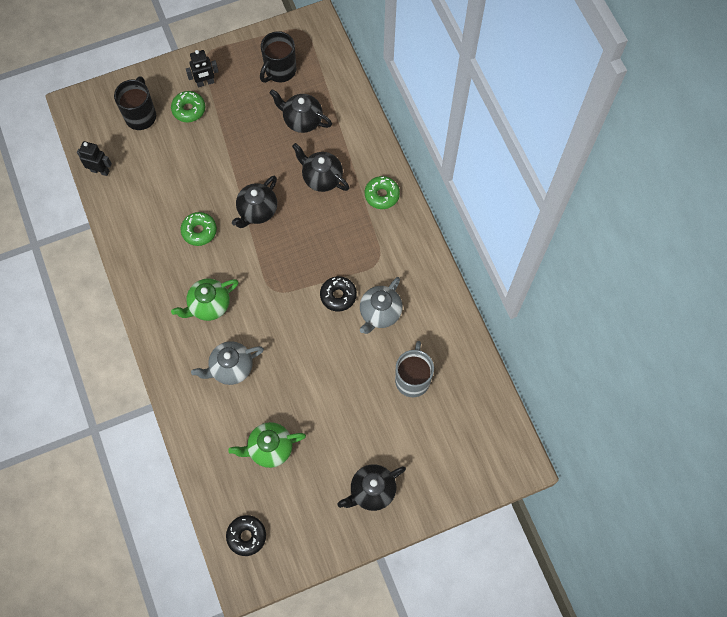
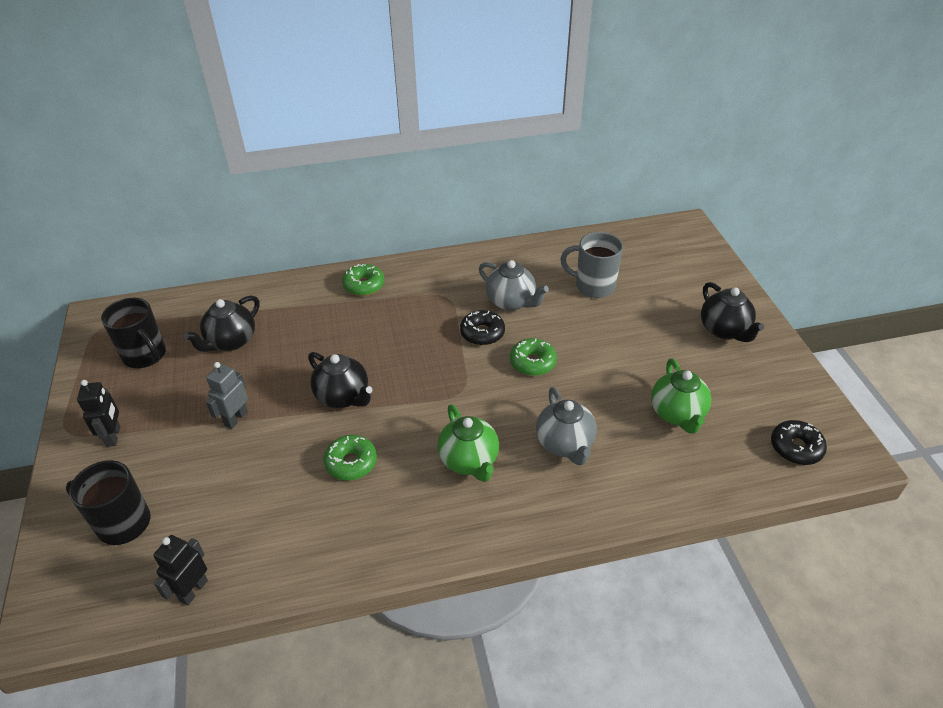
camera: 80 degrees left, 25 degrees down
green donut [171,91,205,122] -> green donut moved to [510,338,557,376]
black teapot [292,143,350,192] -> none
none -> grey robot [206,362,248,429]

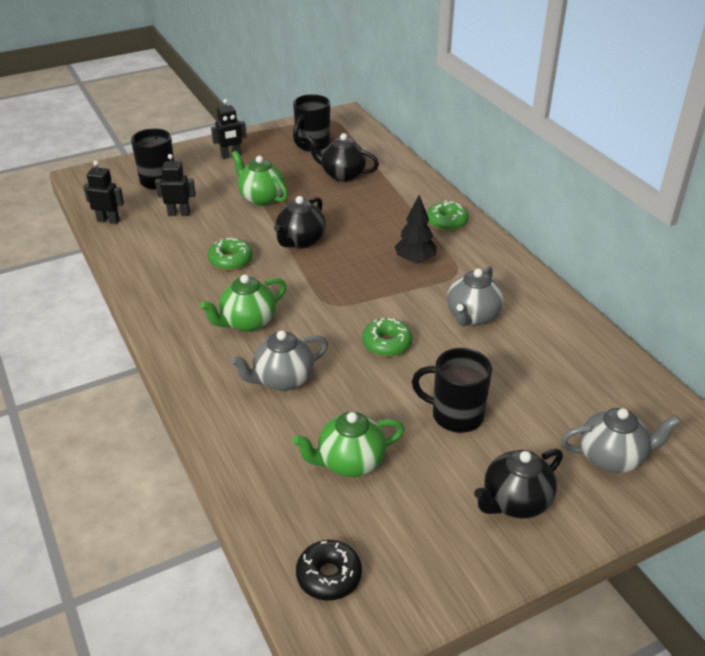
camera: 75 degrees right, 5 degrees down
grey robot [206,362,248,429] -> green teapot [232,151,288,206]
black donut [460,310,505,345] -> none
grey mug [560,232,623,298] -> none
none -> black robot [155,154,196,216]
none -> black tree [395,195,437,264]
none -> black mug [412,348,492,433]
none -> grey teapot [561,408,681,473]

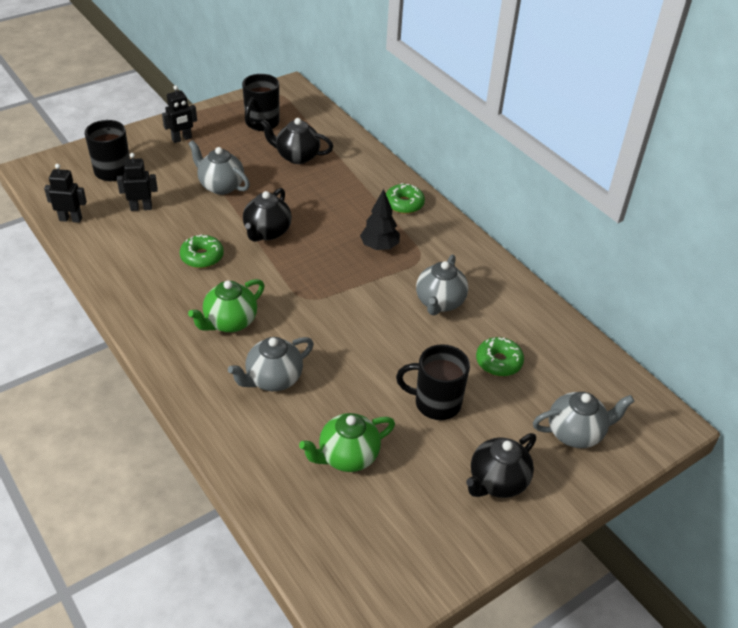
camera: 10 degrees left, 5 degrees up
green teapot [232,151,288,206] -> grey teapot [188,140,250,195]
black donut [296,540,362,601] -> none
green donut [362,318,412,357] -> green donut moved to [476,337,524,376]

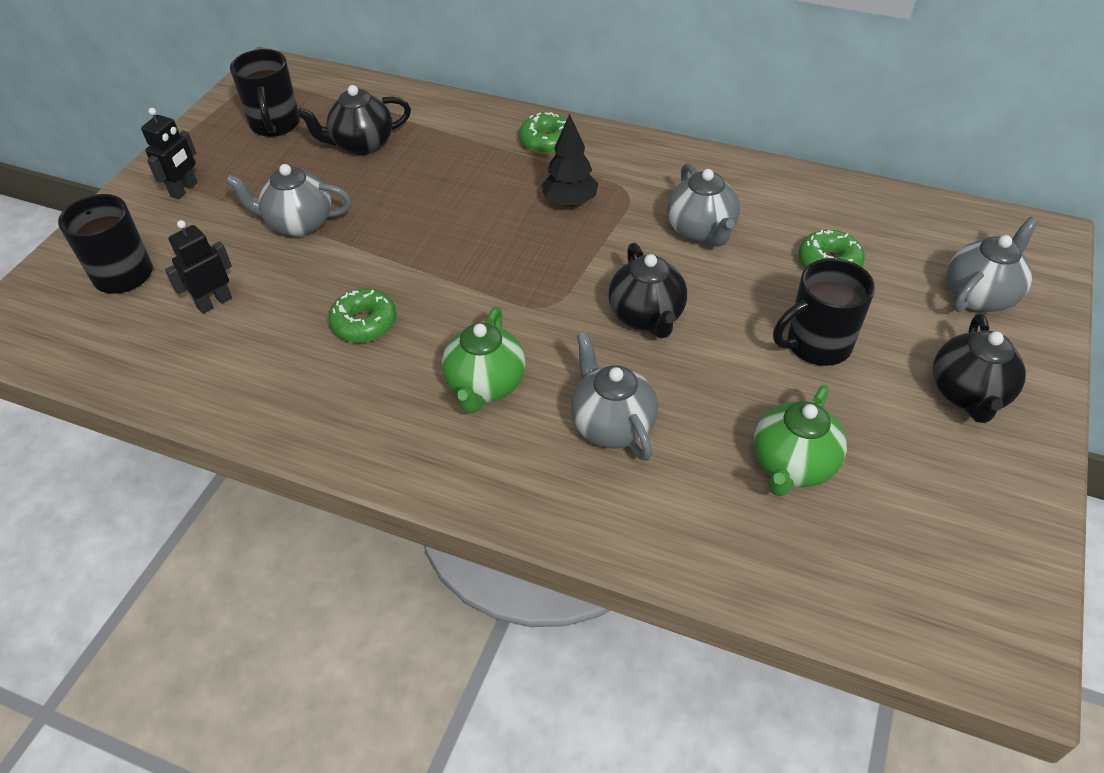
camera: 30 degrees left, 5 degrees up
black robot [44,164,87,223] -> none
grey teapot [228,337,314,391] -> grey teapot turned 135 degrees clockwise [571,332,658,461]
black teapot [243,188,292,242] -> black teapot moved to [608,243,687,338]

